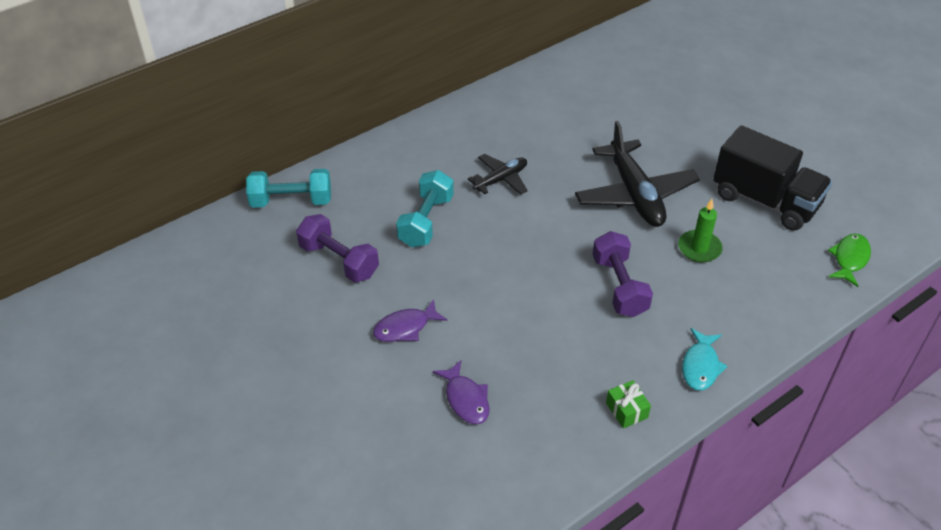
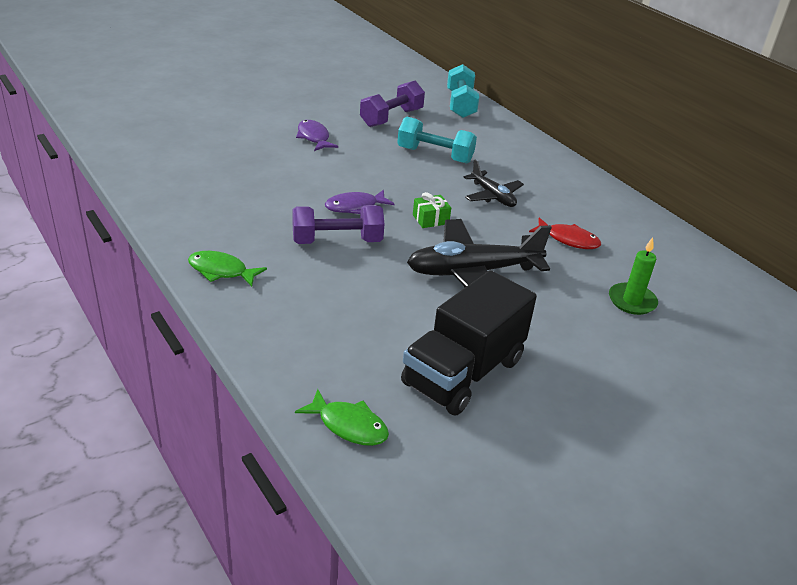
camera: 90 degrees right, 10 degrees down
purple fish [433,360,489,425] -> purple fish moved to [325,190,394,214]
green gift [606,380,651,428] -> green gift moved to [413,192,451,228]
green candle [678,199,723,263] -> green candle moved to [609,237,658,315]
turquoise fish [682,328,728,390] -> green fish [188,251,267,287]
none -> red fish [529,217,601,249]

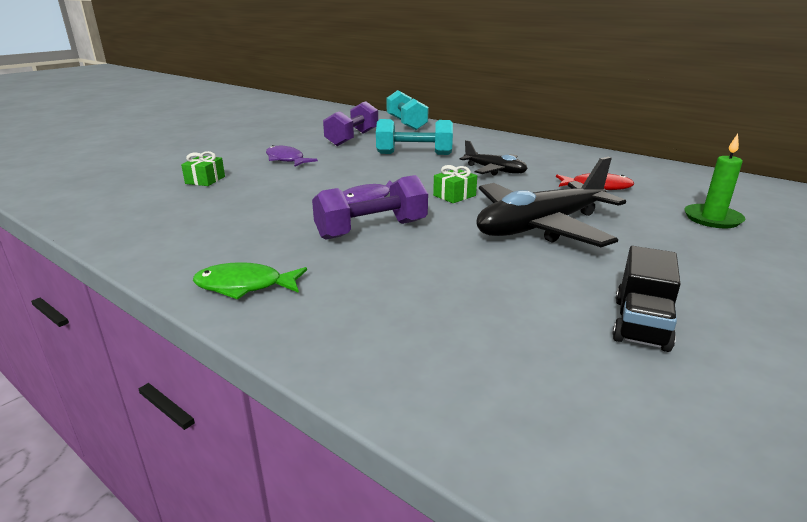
camera: 15 degrees left, 10 degrees down
green fish [295,389,389,446] -> none
black truck [401,270,537,415] -> black truck [613,246,681,352], size x0.55
none -> green gift [181,151,225,186]

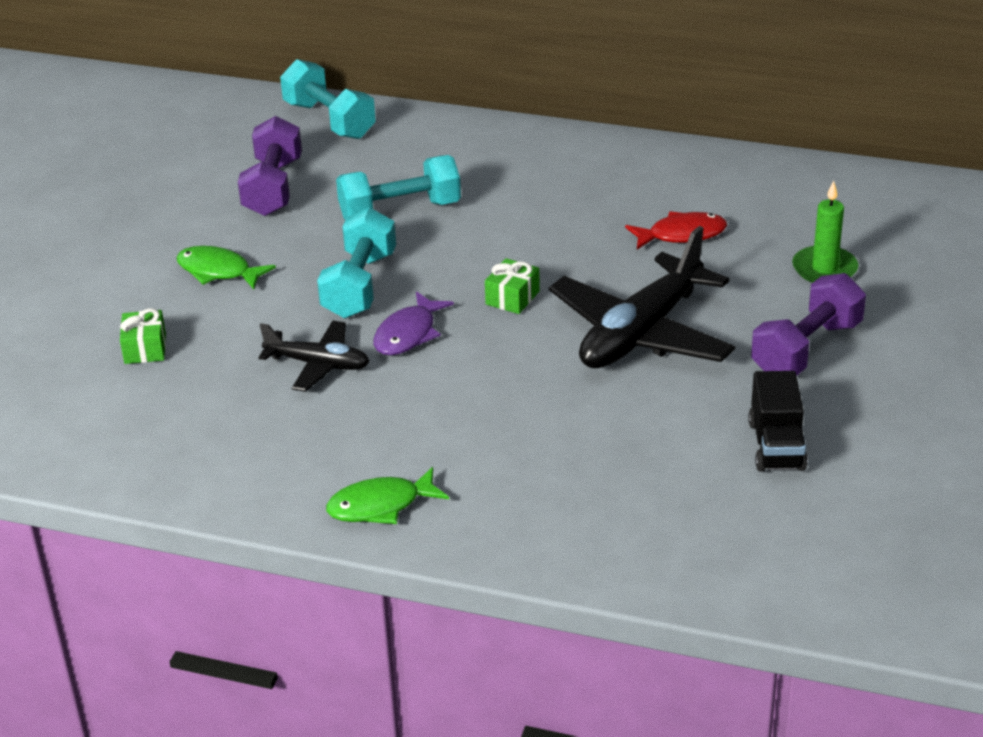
camera: 20 degrees left, 10 degrees up
purple fish [266,145,318,167] -> green fish [176,246,276,289]
purple dumbbell [312,175,428,240] -> purple dumbbell moved to [751,273,866,376]
black plane [460,140,528,175] -> black plane moved to [258,321,370,392]
none -> turquoise dumbbell [317,207,396,319]

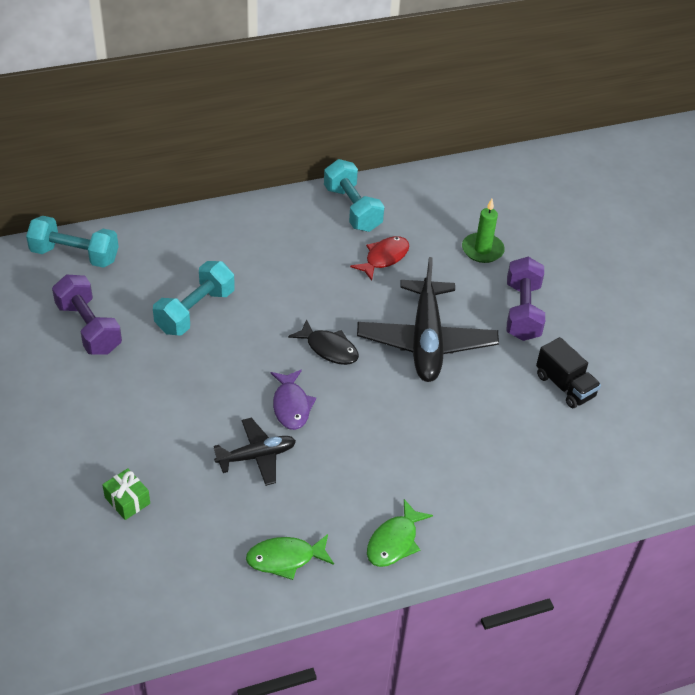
camera: 40 degrees left, 10 degrees up
green fish [176,246,276,289] -> green fish moved to [246,534,334,580]
turquoise dumbbell [317,207,396,319] -> turquoise dumbbell moved to [324,159,385,232]
green gift [485,258,540,314] -> black fish [288,319,359,365]

